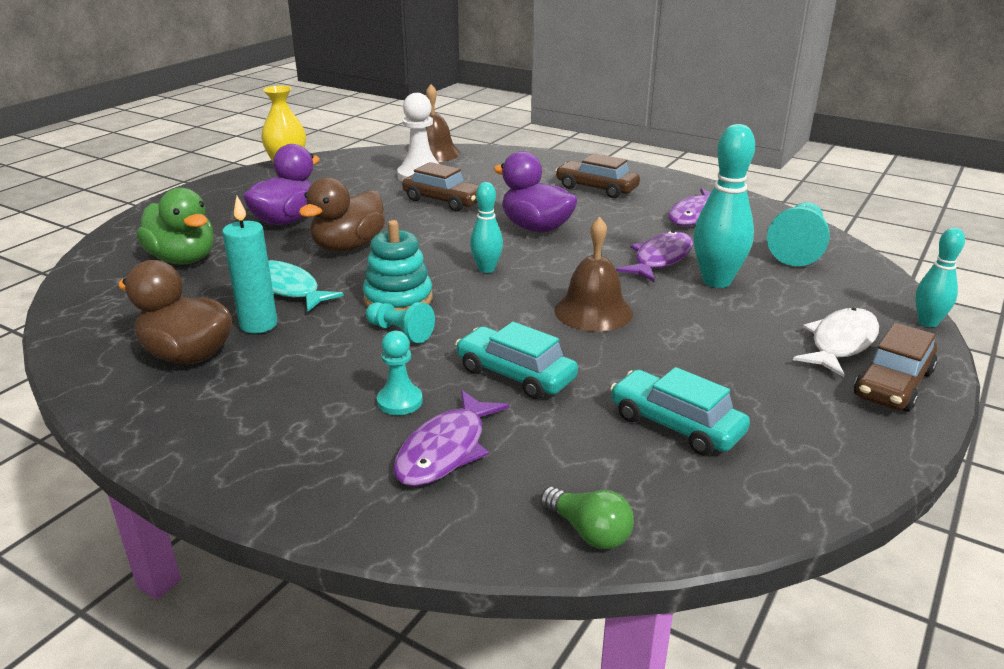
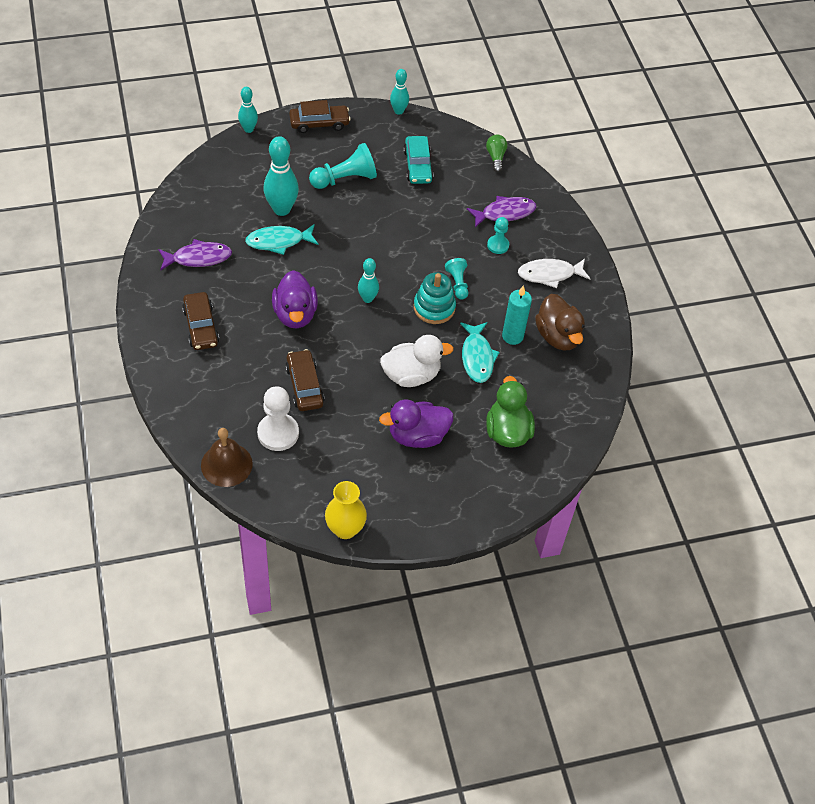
camera: 140 degrees left, 25 degrees up
brown duck [299,177,385,252] -> white duck [380,335,454,387]
turquoise car [455,322,578,399] -> none
brown bell [554,217,633,332] -> none
purple fish [616,231,693,282] -> turquoise fish [245,224,318,255]
turquoise pawn [767,202,830,266] -> turquoise pawn moved to [309,143,377,189]
white fish [793,308,879,377] -> white fish moved to [518,259,590,288]
none -> turquoise bowling pin [390,69,409,115]

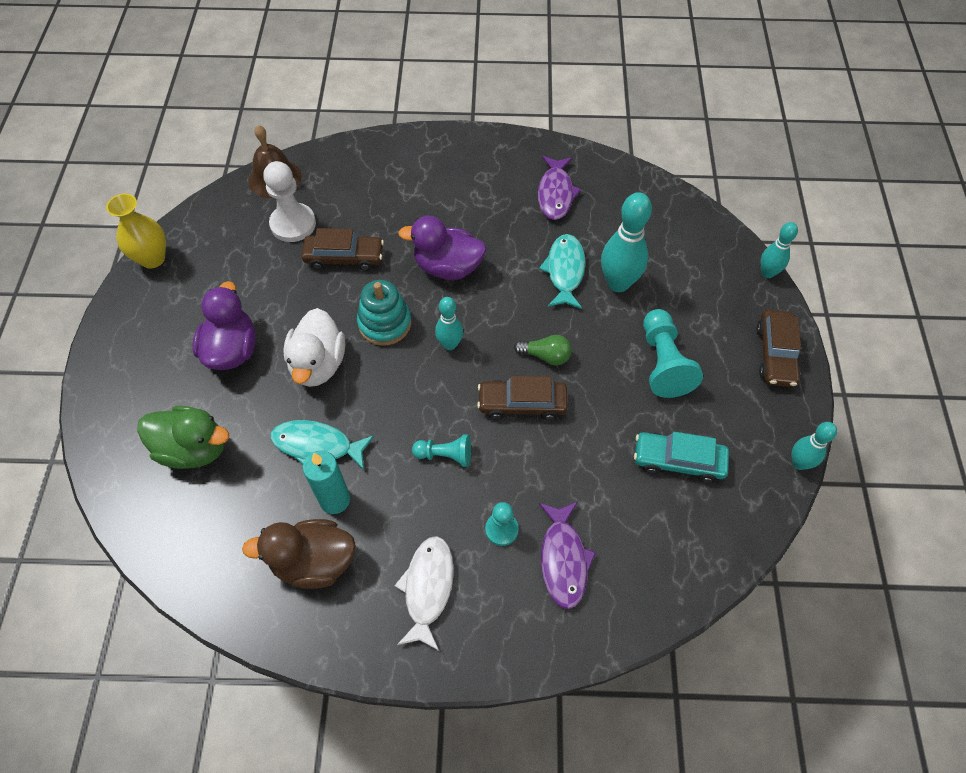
camera: 110 degrees right, 5 degrees up
brown car [182,292,219,350] -> brown car moved to [477,376,568,420]
turquoise stacking toy [414,272,456,324] -> turquoise stacking toy moved to [357,280,411,346]
green light bulb [486,134,508,172] -> green light bulb moved to [514,335,572,365]

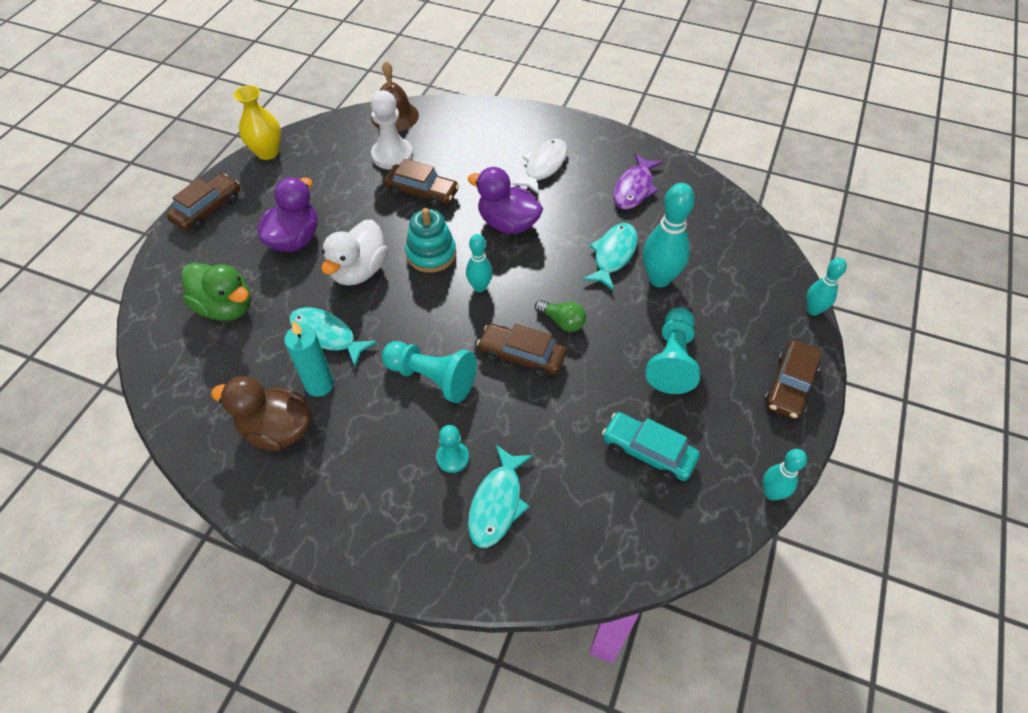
camera: 20 degrees right, 5 degrees down
white fish [394,536,454,651] -> white fish moved to [512,139,567,195]
turquoise pawn [412,434,471,467] -> turquoise pawn [382,341,477,403], size x1.68
purple fish [539,501,596,609] -> turquoise fish [468,445,533,548]
none -> brown car [166,174,240,231]

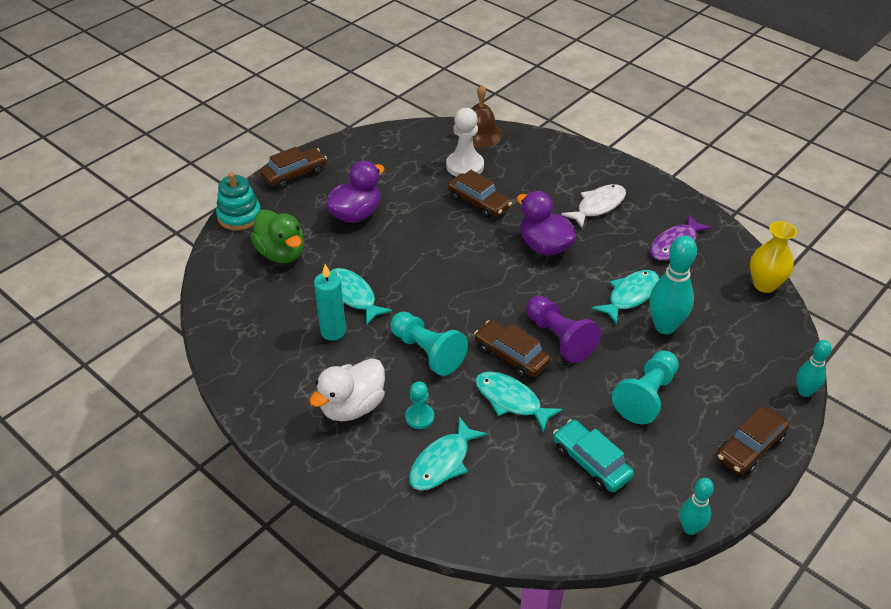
camera: 20 degrees right, 10 degrees down
brown duck [211,376,311,451] -> none
yellow vase [234,85,281,160] -> yellow vase moved to [750,221,797,293]
white duck [321,219,388,285] -> white duck moved to [309,358,385,421]
turquoise stacking toy [405,208,456,273] -> turquoise stacking toy moved to [216,172,261,230]
turquoise bowling pin [466,234,493,292] -> none
green light bulb [535,300,586,332] -> purple pawn [526,296,601,363]
none -> turquoise fish [475,371,563,433]

